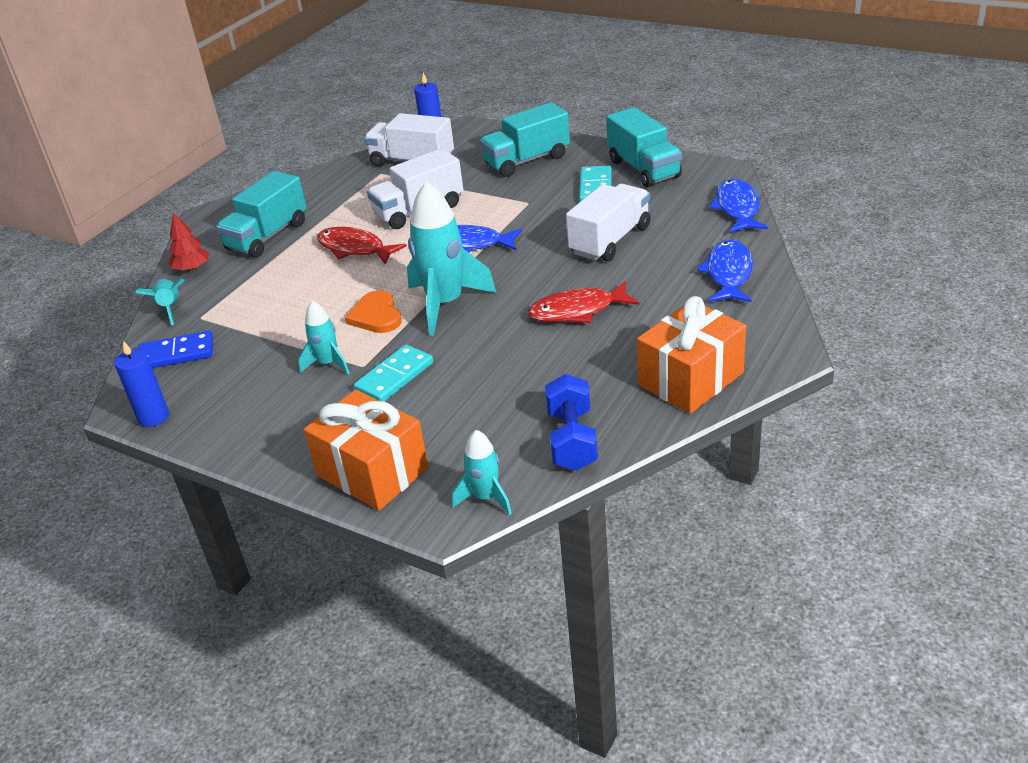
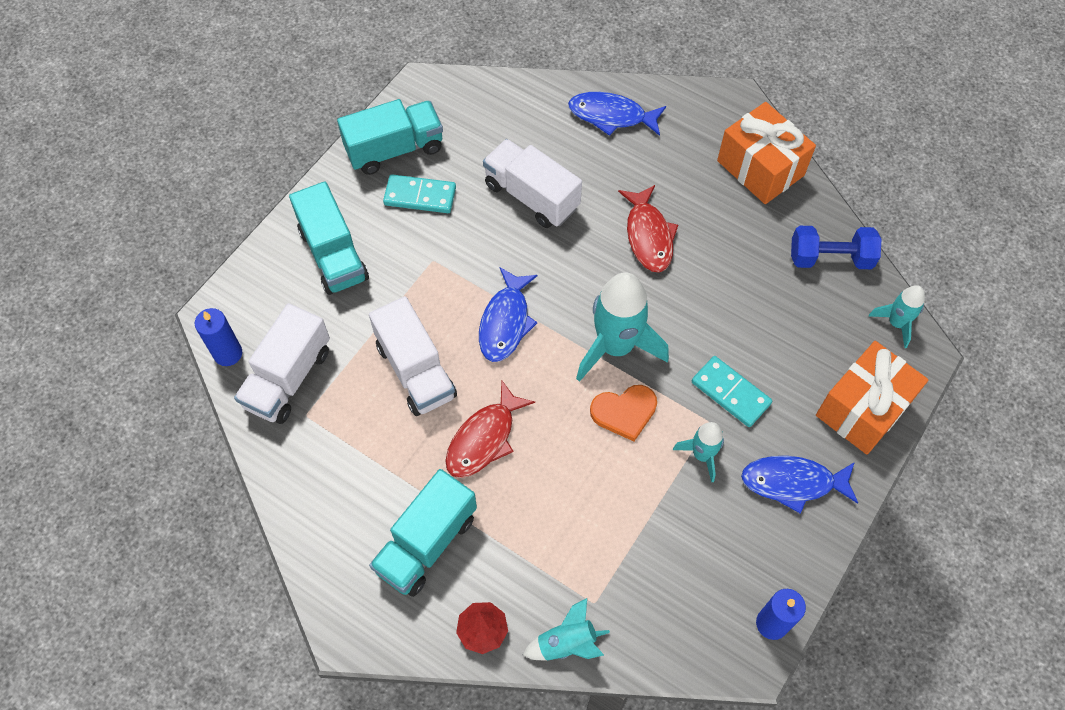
camera: 90 degrees left, 25 degrees up
blue domino [138,331,213,368] -> none
turquoise truck [216,171,307,258] -> turquoise truck turned 90 degrees clockwise [369,469,477,597]
blue fish [709,179,768,233] -> blue fish moved to [741,456,858,514]

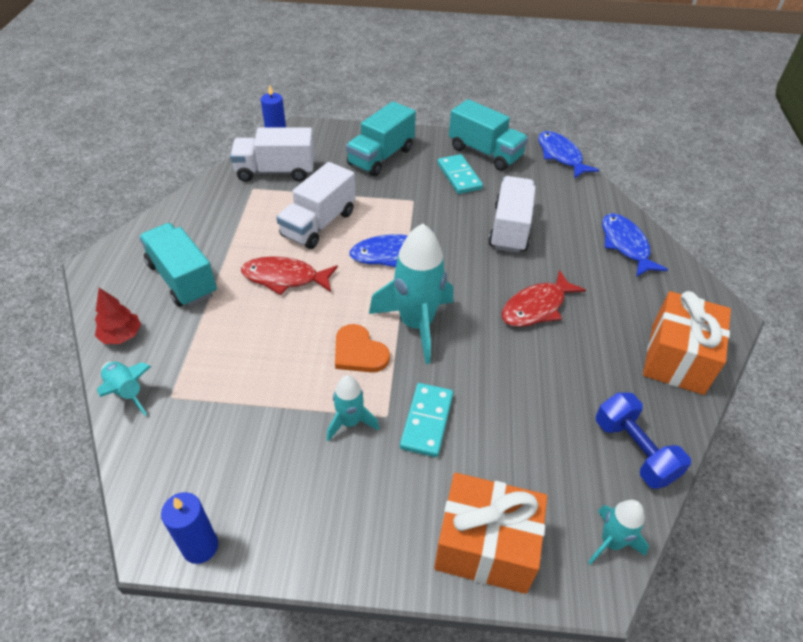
camera: 60 degrees right, 15 degrees down
turquoise truck [369,469,477,597] -> turquoise truck turned 45 degrees clockwise [139,223,217,307]
blue fish [741,456,858,514] -> blue fish moved to [538,131,599,178]

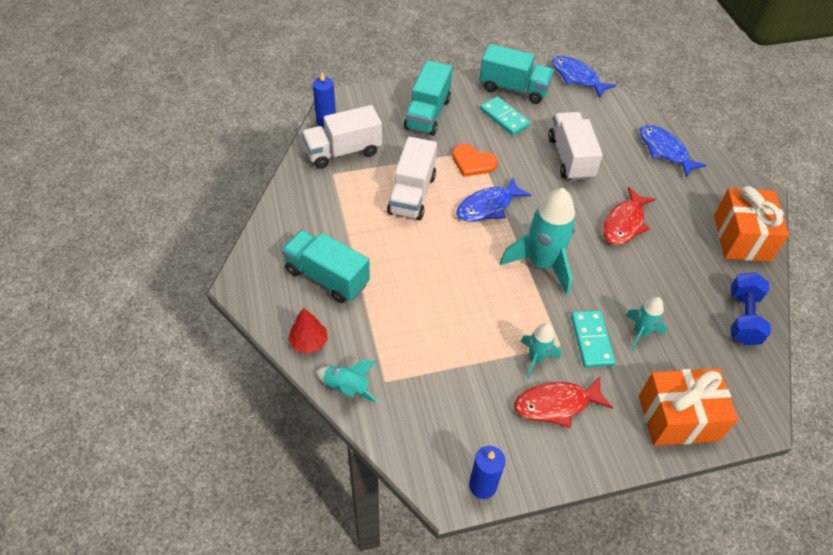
camera: 20 degrees left, 5 degrees up
red fish [241,256,338,295] -> red fish moved to [514,377,613,428]
orange heart [335,324,390,373] -> orange heart moved to [452,144,498,177]
turquoise rocket [588,500,649,565] -> turquoise rocket moved to [625,297,667,351]
blue dumbbell [596,392,691,489] -> blue dumbbell turned 60 degrees clockwise [731,272,771,345]

